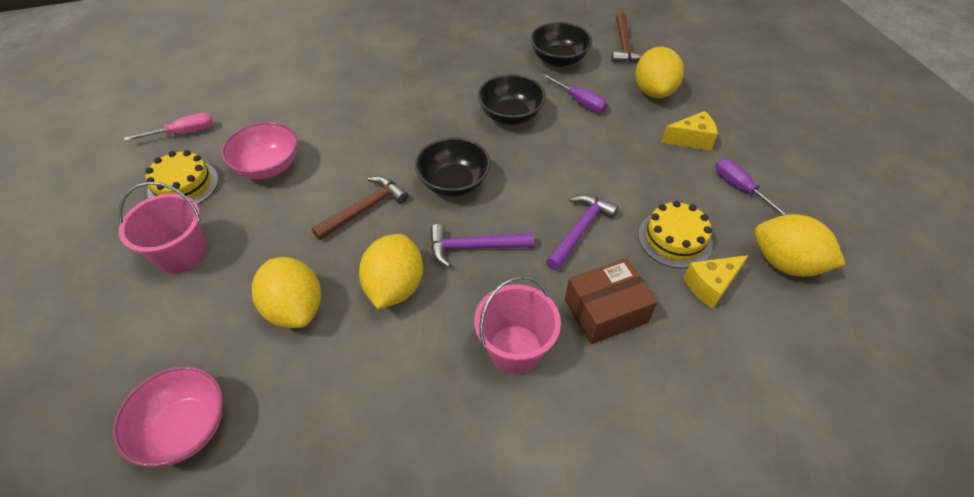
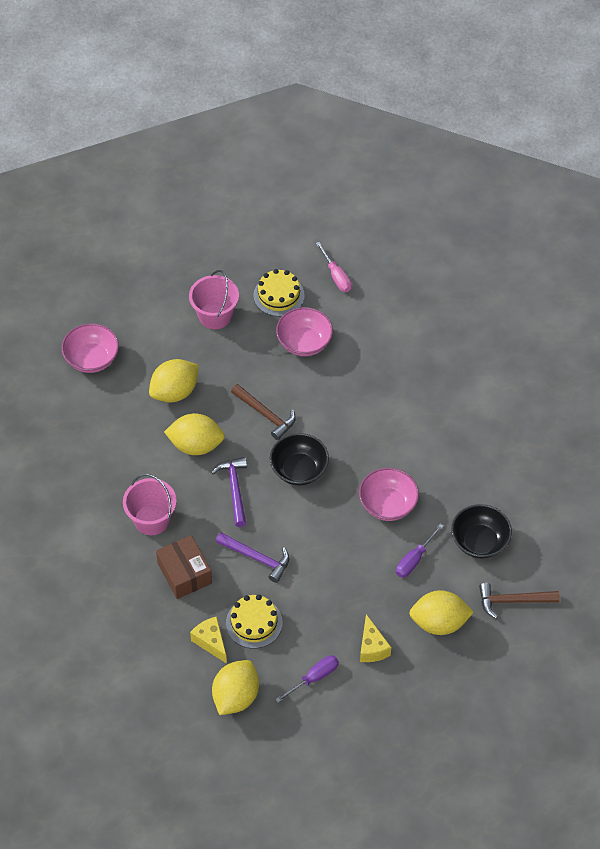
camera: 85 degrees right, 5 degrees up
black bowl [478,74,546,125] -> pink bowl [359,468,419,521]

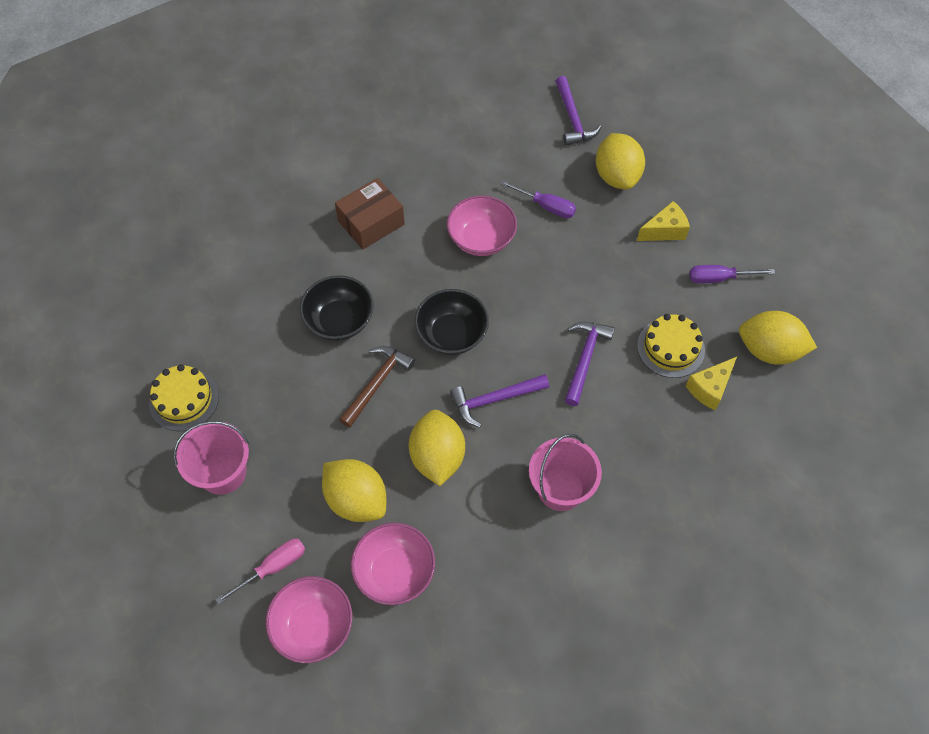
camera: 100 degrees left, 5 degrees up
brown box [156,535,212,599] -> brown box moved to [335,178,405,250]
purple screwdriver [275,655,339,703] -> purple screwdriver turned 45 degrees counterclockwise [689,265,775,283]
pink bowl [276,307,333,356] -> pink bowl moved to [351,523,435,605]
pink screwdriver [316,242,352,292] -> pink screwdriver moved to [215,539,305,605]
black bowl [451,504,512,559] -> black bowl moved to [300,275,374,341]
brown hammer [479,583,560,619] -> purple hammer [555,76,601,146]

